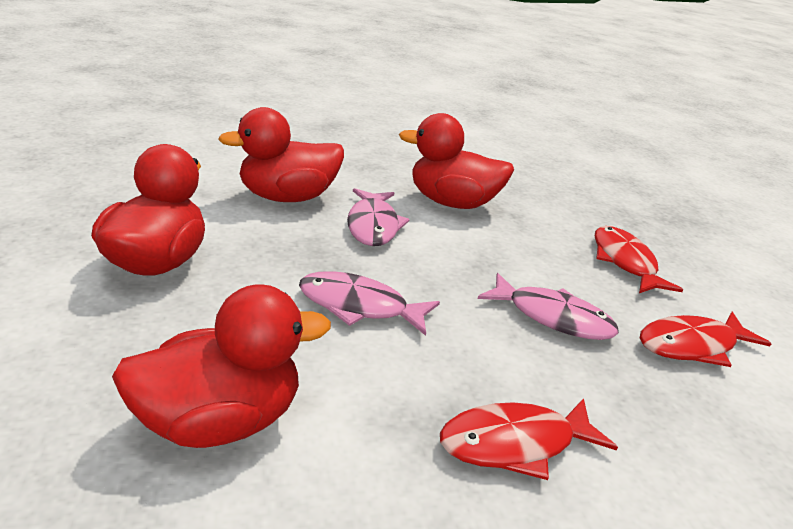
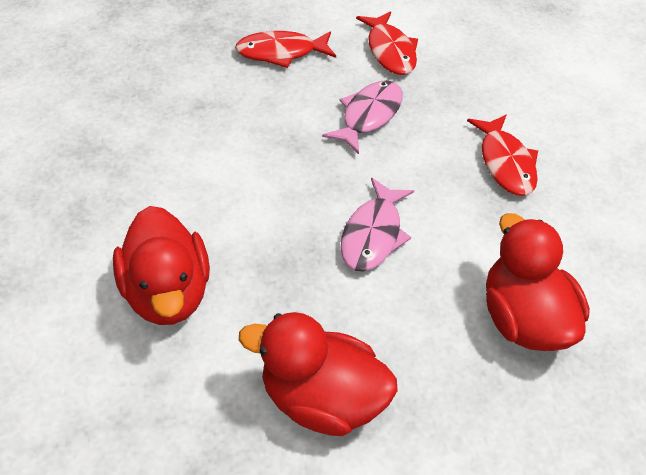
camera: 85 degrees left, 20 degrees up
pink fish [347,188,410,246] -> none
red duck [399,113,514,209] -> none

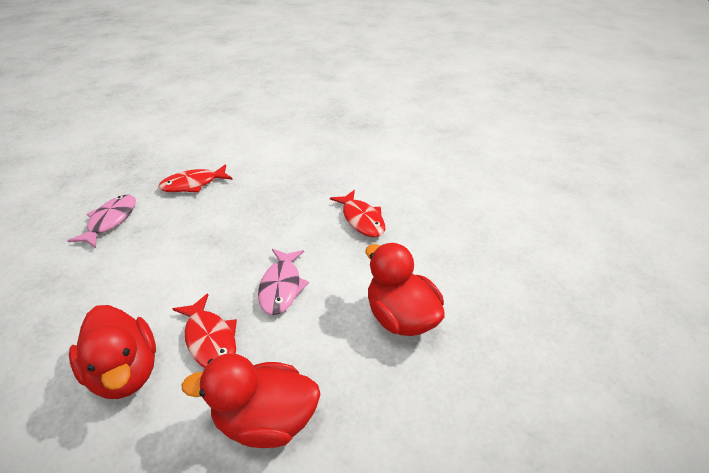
camera: 15 degrees left, 10 degrees down
pink fish [322,80,403,154] -> pink fish moved to [68,195,136,248]
red fish [356,11,418,75] -> red fish moved to [173,293,237,368]

